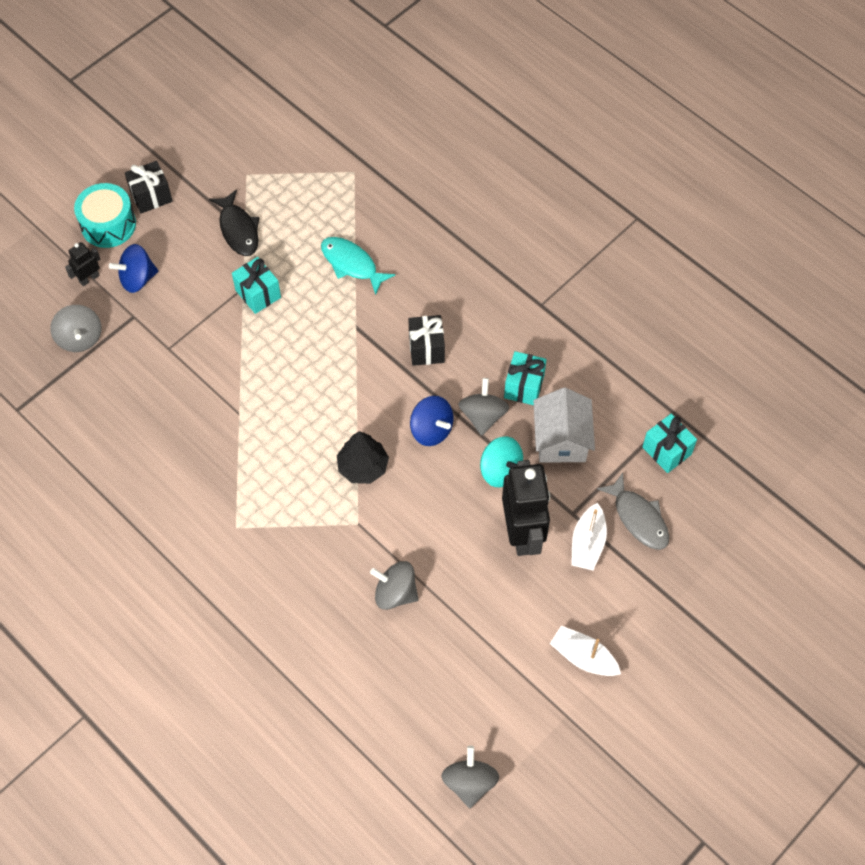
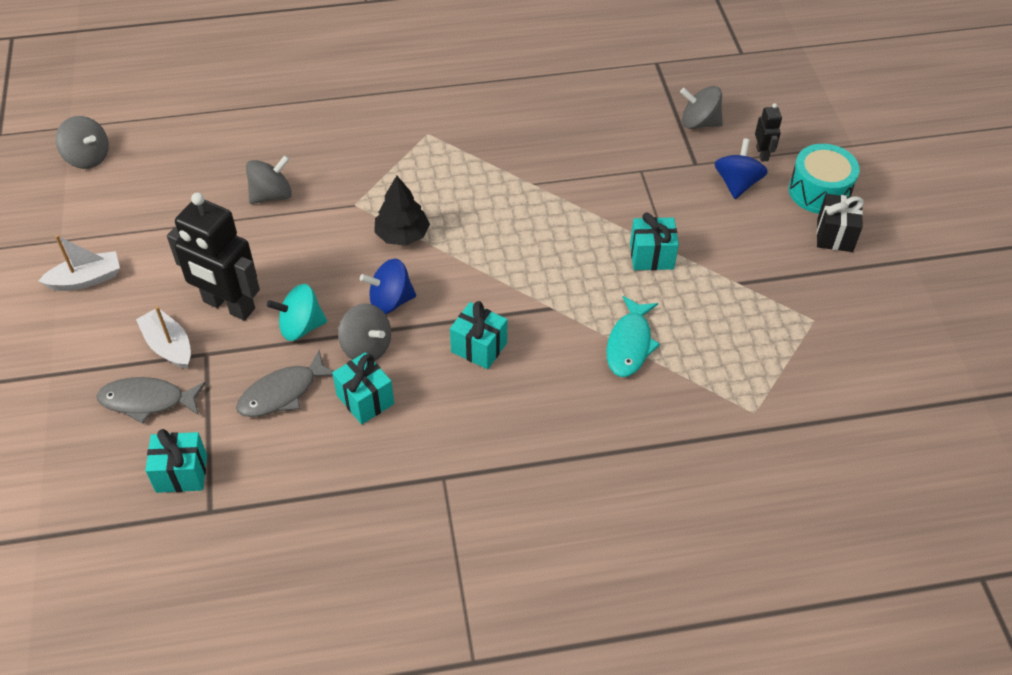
camera: 125 degrees right, 10 degrees down
black fish [209,190,259,256] -> none
turquoise fish [321,237,395,295] -> turquoise fish turned 120 degrees clockwise [606,296,660,377]
black gift [409,315,445,366] -> turquoise gift [450,301,507,369]
white house [533,387,595,463] -> grey fish [236,350,333,417]

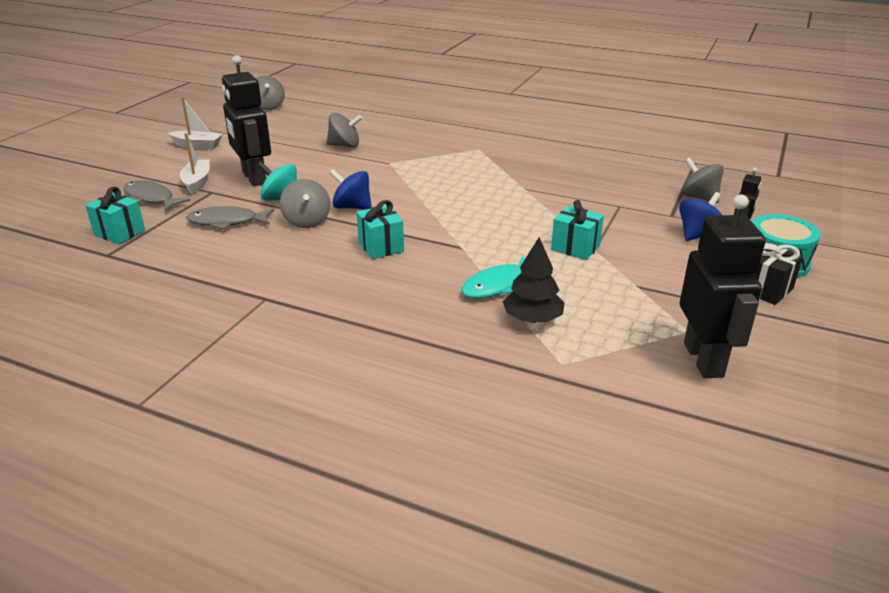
camera: 35 degrees right, 20 degrees down
turquoise gift [332,352,394,424] -> none
black tree [374,176,430,246] -> black tree moved to [503,237,564,323]
none -> black robot [680,195,766,378]

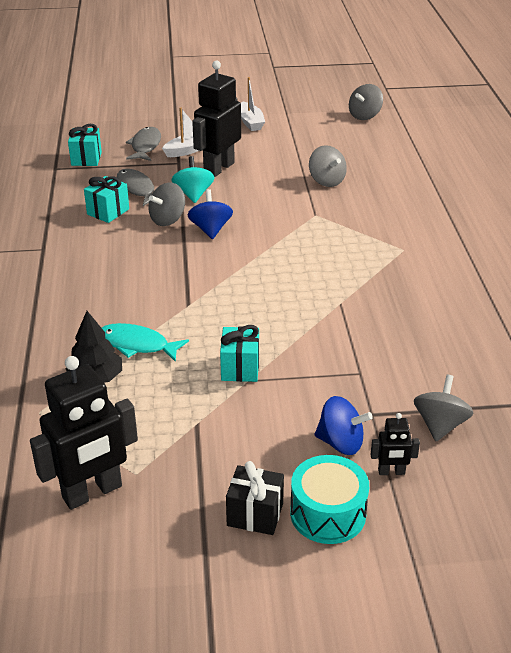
camera: 60 degrees right, 5 degrees up
turquoise gift [356,200,404,259] -> turquoise gift moved to [84,176,129,223]

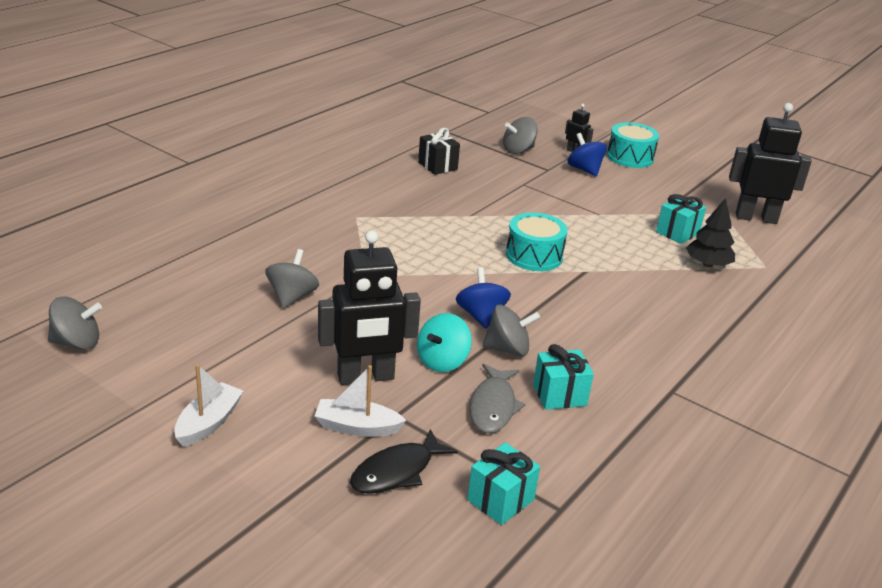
camera: 140 degrees left, 5 degrees down
turquoise fish [102,323,189,362] -> none
grey fish [126,127,161,161] -> black fish [350,429,458,494]
blue spinning top [188,189,233,239] -> blue spinning top turned 135 degrees clockwise [456,267,511,329]
turquoise gift [220,325,259,382] -> turquoise gift moved to [656,194,706,244]
black gift [226,461,284,535] -> black gift moved to [418,128,460,175]
none -> turquoise drum [506,213,568,271]

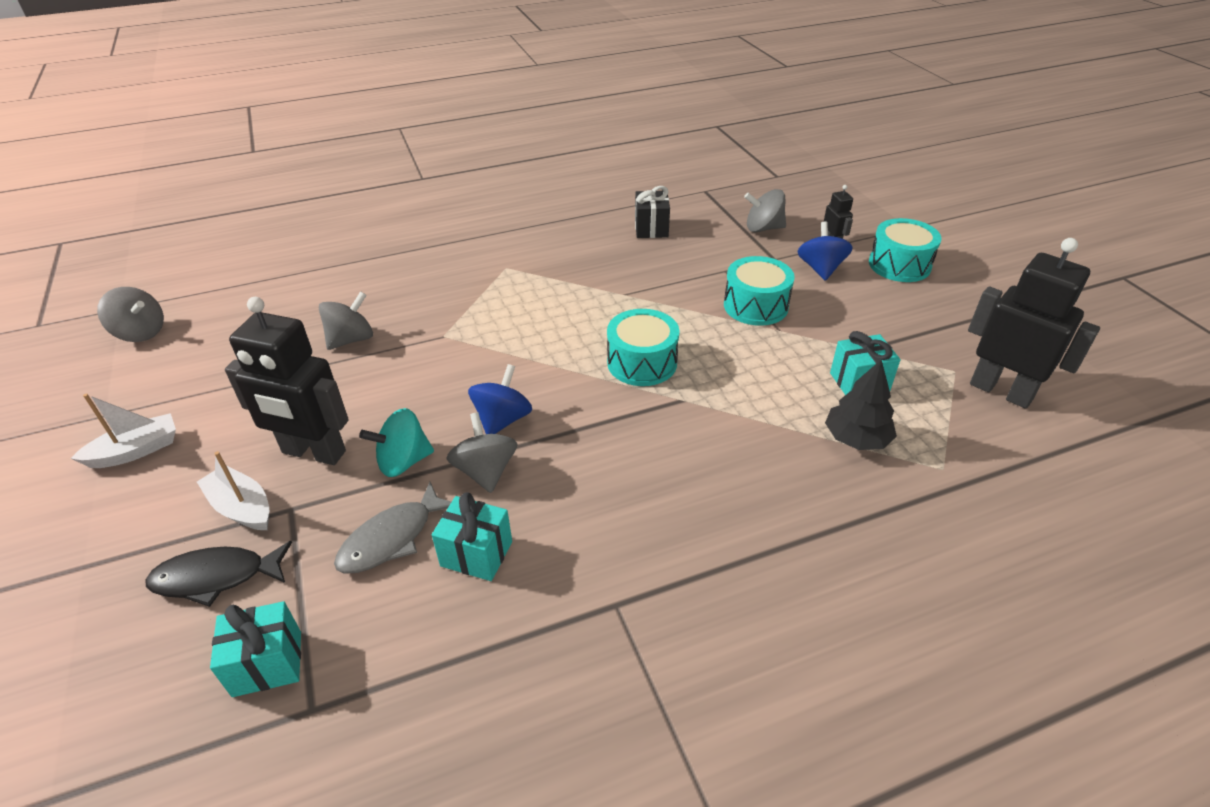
camera: 35 degrees right, 10 degrees up
grey spinning top [482,305,540,356] -> grey spinning top turned 135 degrees counterclockwise [446,412,517,493]
none -> turquoise drum [724,256,795,326]

